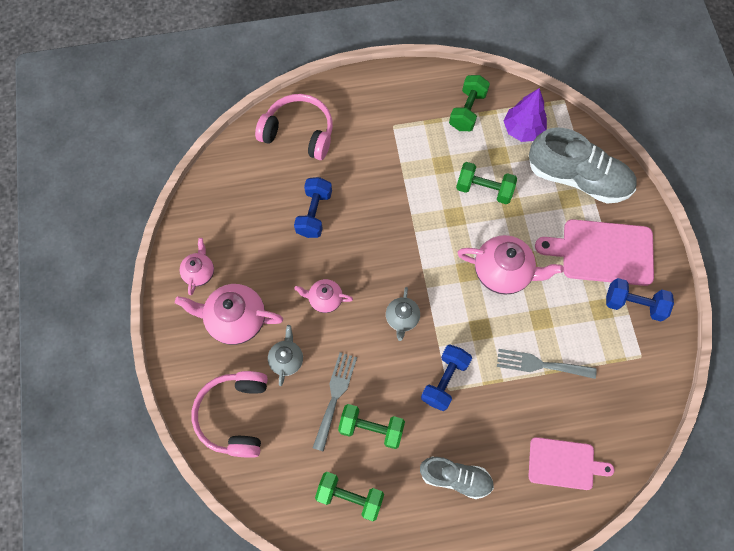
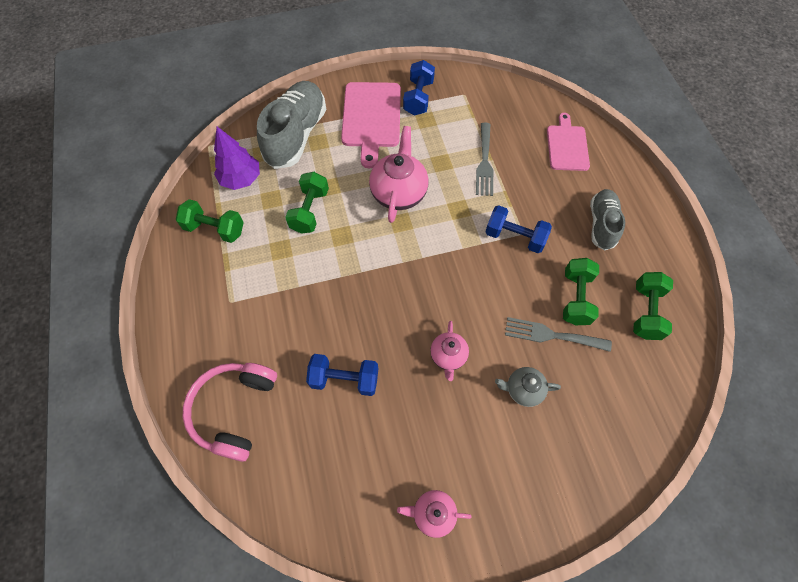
camera: 95 degrees left, 5 degrees down
pink teapot [175,284,283,345] -> none
pink headphones [192,371,268,458] -> none
grey teapot [386,287,420,341] -> none

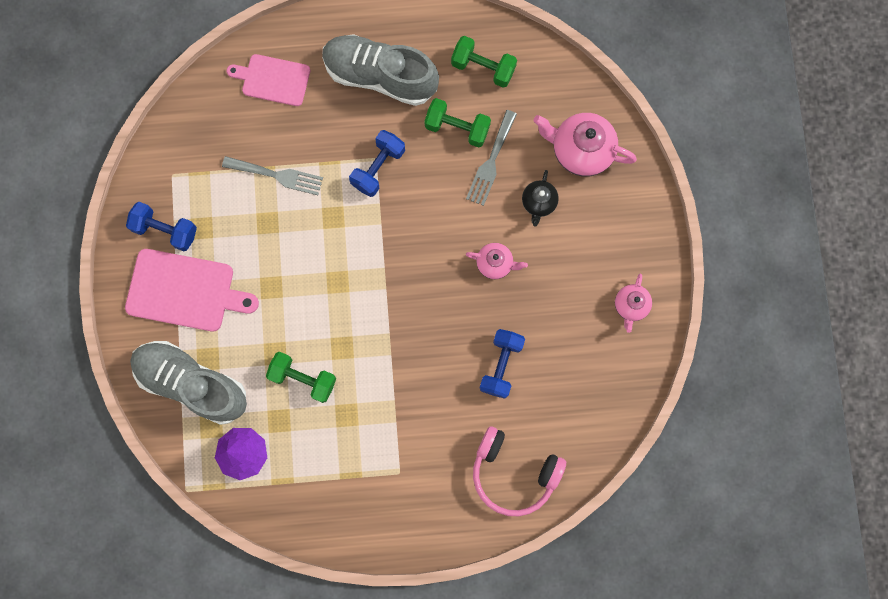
camera: 80 degrees left, 15 degrees up
green dumbbell [176,199,244,243] -> none
pink teapot [369,126,429,223] -> pink teapot moved to [534,113,637,177]
grey teapot [495,367,561,407] -> black teapot [522,170,559,227]
grey shoe [590,189,625,251] -> grey shoe [322,34,439,106], size x1.67

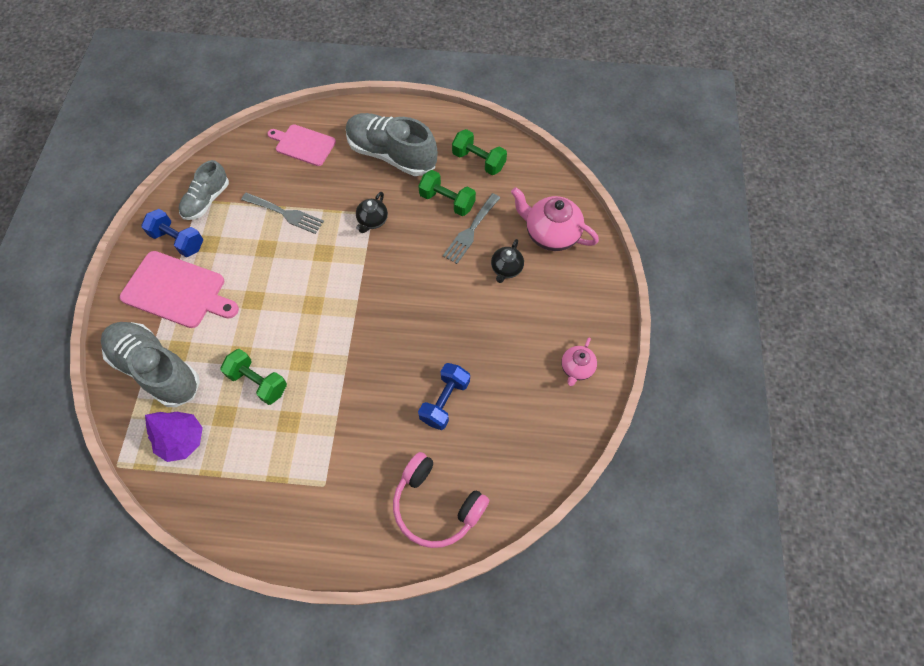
camera: 10 degrees right, 15 degrees down
blue dumbbell [349,130,405,197] -> black teapot [356,192,388,233]
pink teapot [466,243,528,279] -> none
none -> grey shoe [179,160,229,220]

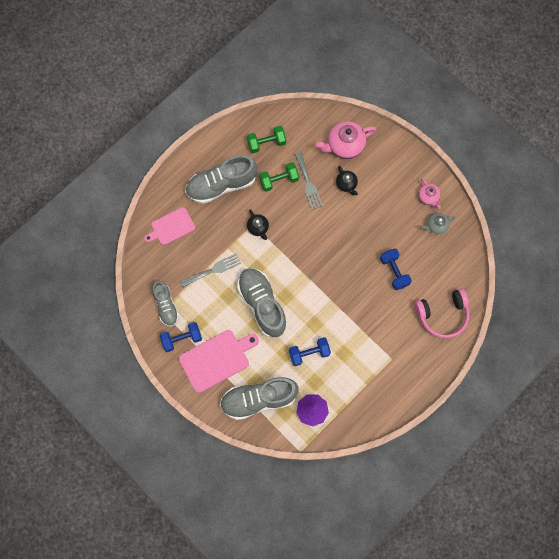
camera: 50 degrees left, 10 degrees up
green dumbbell [220,349,287,405] -> blue dumbbell [289,337,331,366]
none -> grey shoe [237,268,287,337]
none -> grey teapot [421,213,455,235]

